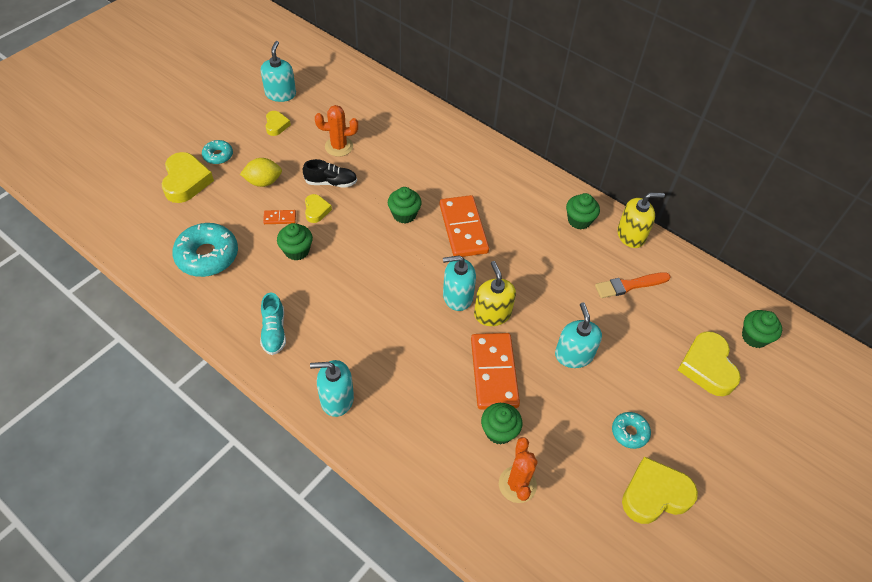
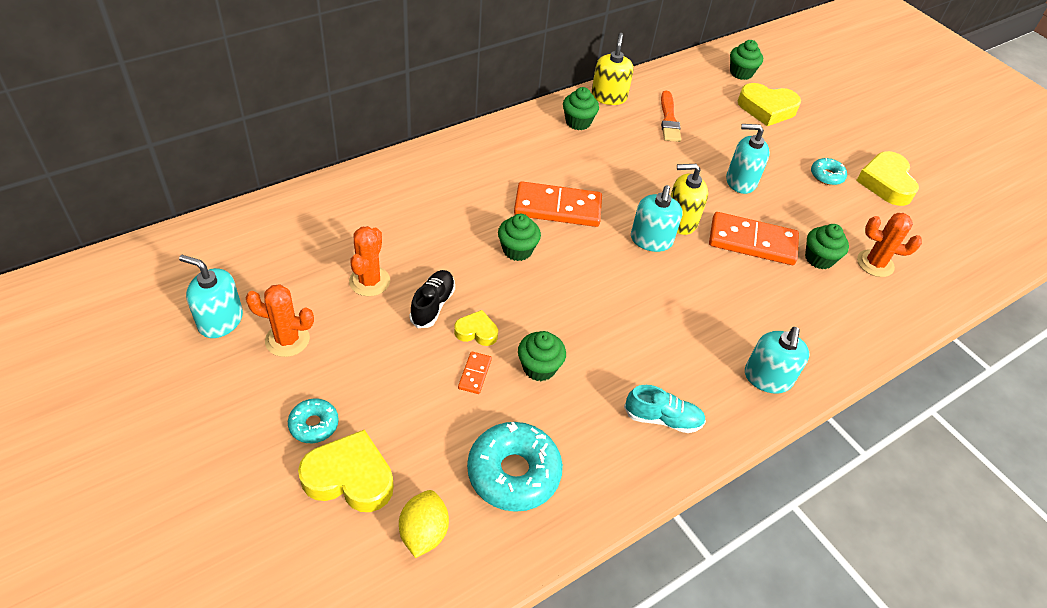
camera: 75 degrees left, 5 degrees down
yellow lemon [240,158,282,187] -> yellow lemon moved to [399,490,449,558]
yellow heart [266,111,291,136] -> orange cactus [245,284,314,357]

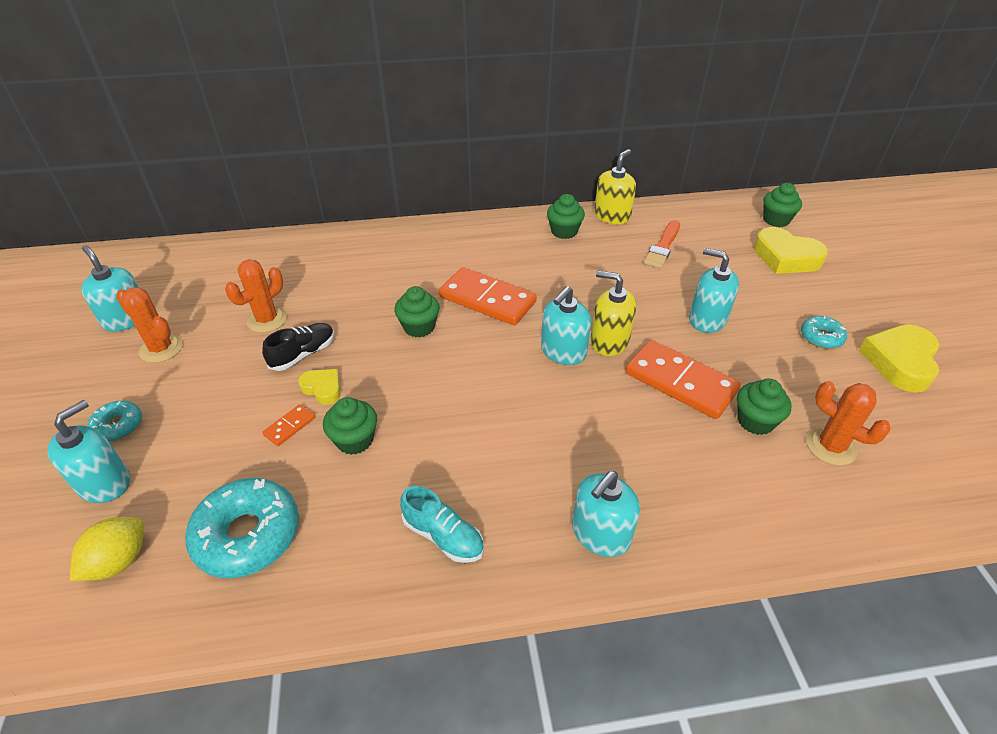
camera: 30 degrees right, 5 degrees down
yellow heart [298,429,394,512] -> turquoise soap dispenser [47,400,130,503]

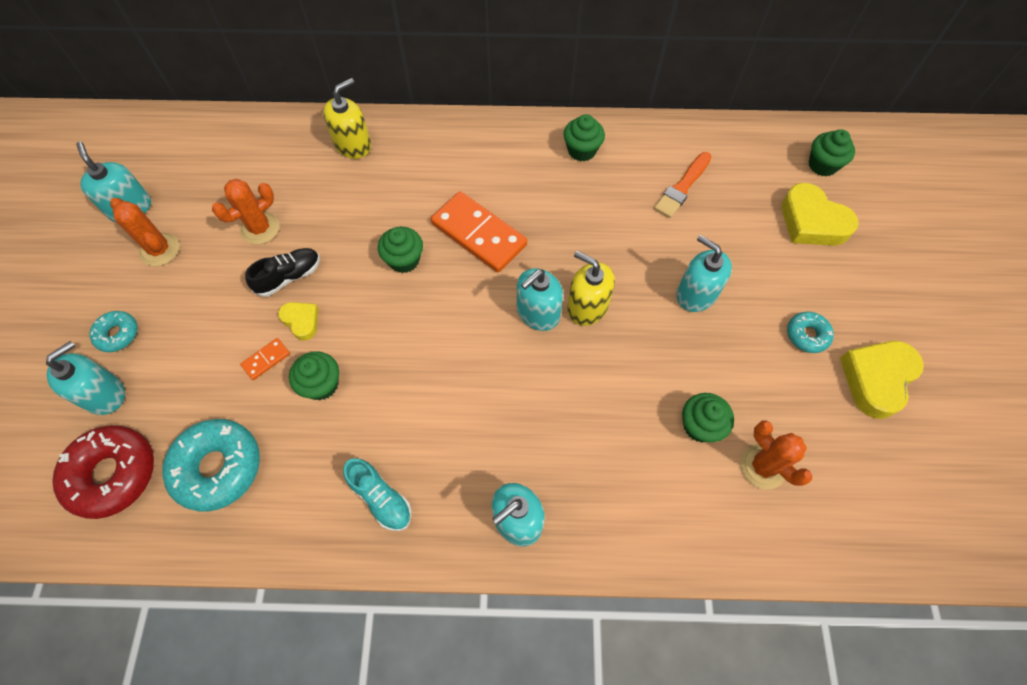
camera: 10 degrees right, 20 degrees up
yellow lemon [70,517,144,581] -> red donut [52,425,154,519]
yellow soap dispenser [594,149,636,224] -> yellow soap dispenser moved to [323,78,371,159]
orange domino [625,340,741,419] -> none

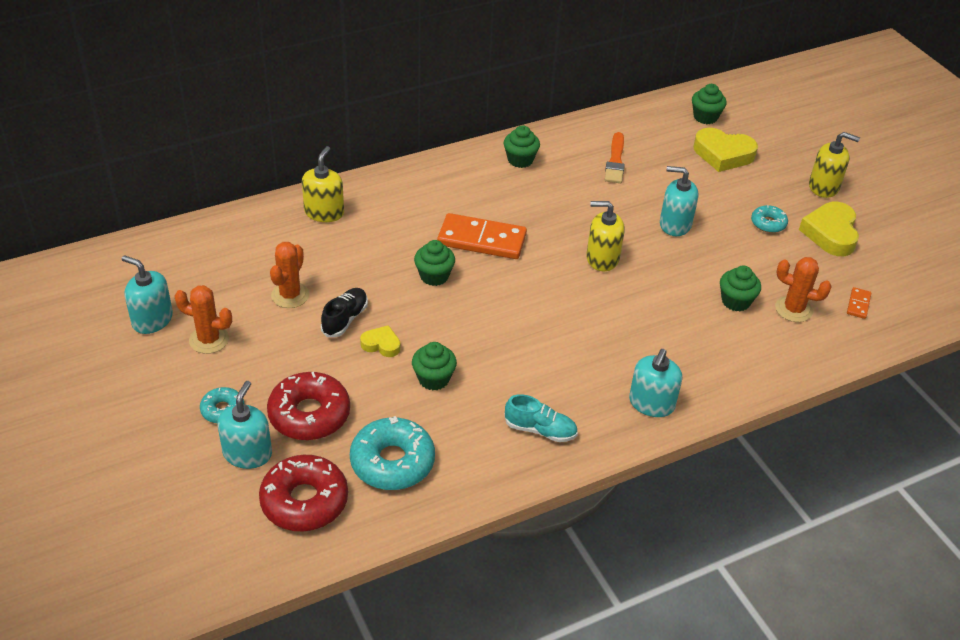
camera: 30 degrees left, 20 degrees down
orange domino [240,338,290,380] -> orange domino moved to [847,287,871,319]
turquoise soap dispenser [517,268,563,331] -> none
none -> red donut [267,372,350,440]
none -> yellow soap dispenser [809,132,860,198]

